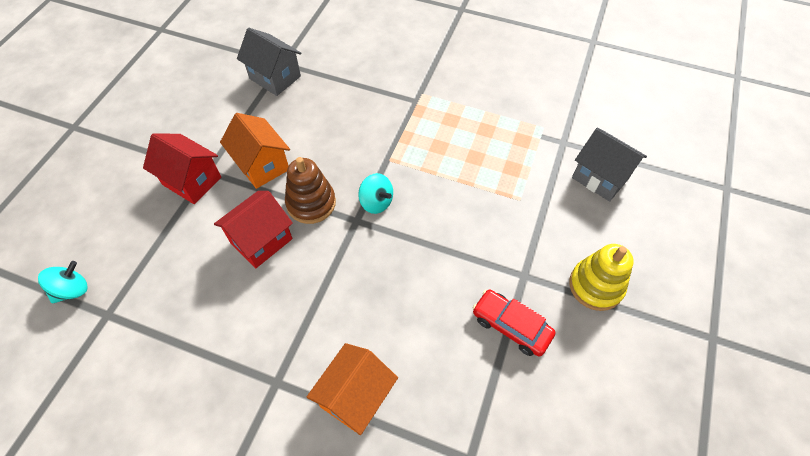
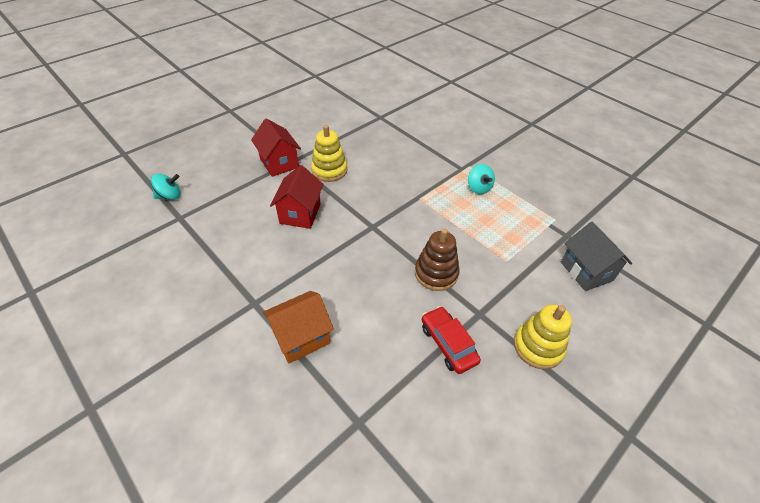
camera: 25 degrees right, 10 degrees down
red house [214,191,293,268] -> red house turned 60 degrees counterclockwise [270,165,324,229]
orange house [220,113,290,189] -> yellow stacking toy [311,125,347,182]
grey house [237,28,302,96] -> none
brown stacking toy [285,157,336,224] -> brown stacking toy moved to [415,228,460,291]
turquoise spinning top [358,173,393,214] -> turquoise spinning top moved to [468,164,495,194]

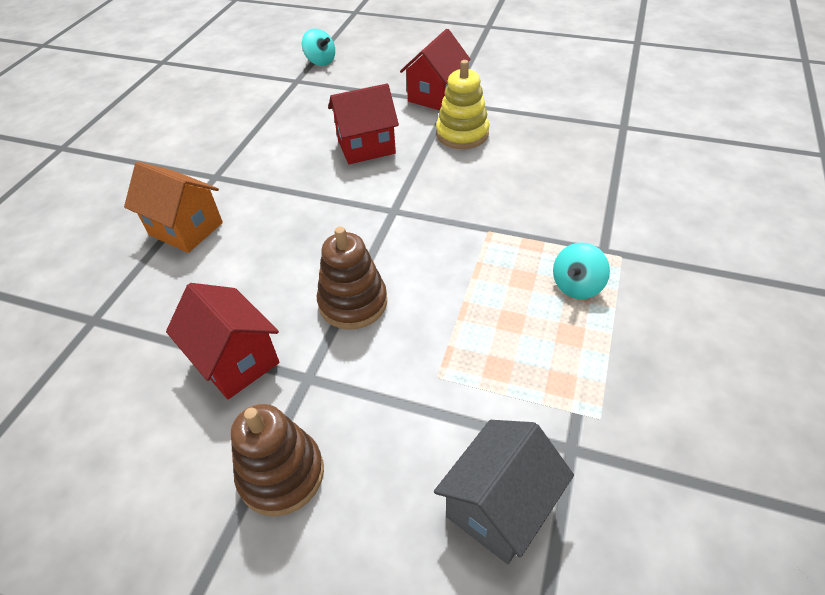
camera: 65 degrees right, 0 degrees up
red car [422,306,481,374] -> red house [166,283,280,399]
yellow stacking toy [514,304,572,369] -> brown stacking toy [231,404,324,516]

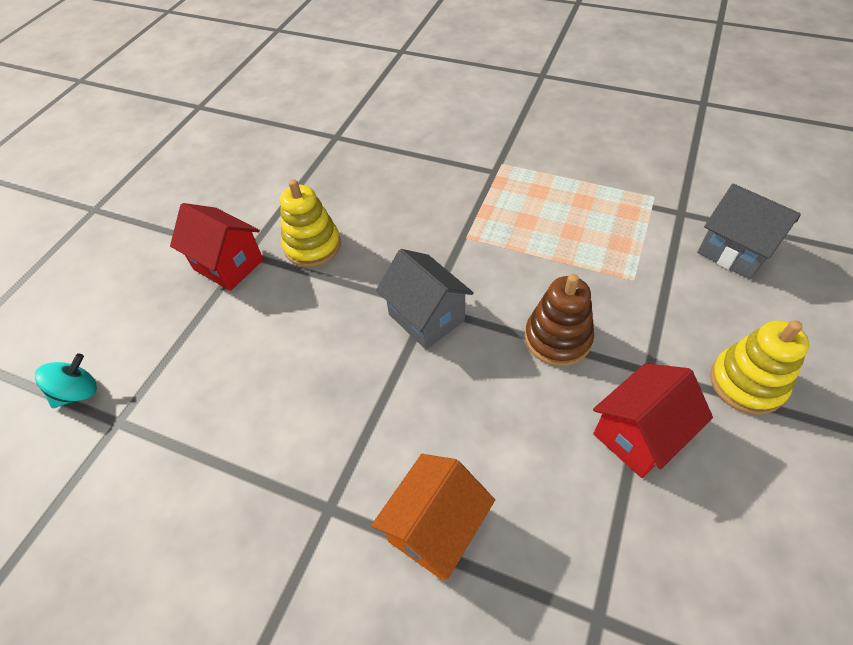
camera: 85 degrees left, 5 degrees up
brown stacking toy [231,404,324,516] -> yellow stacking toy [710,320,809,415]
red house [328,83,399,164] -> none
turquoise spinning top [553,243,610,299] -> none
none -> grey house [376,249,474,350]

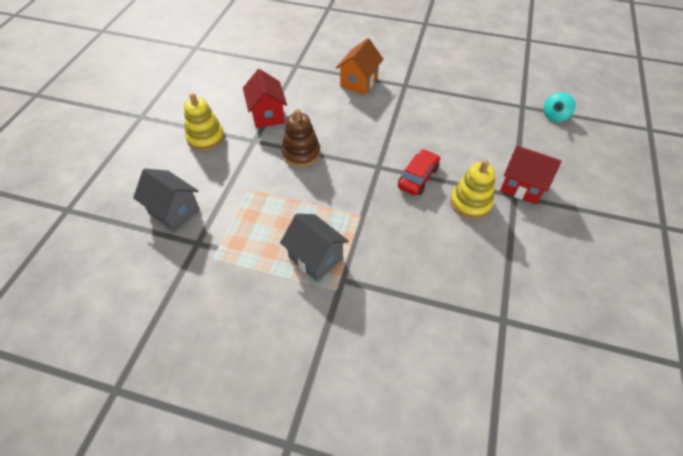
camera: 170 degrees right, 0 degrees up
grey house [376,249,474,350] -> grey house moved to [280,213,349,282]
red house [593,363,713,478] -> red house turned 60 degrees counterclockwise [243,69,287,128]
none -> red car [398,149,440,196]

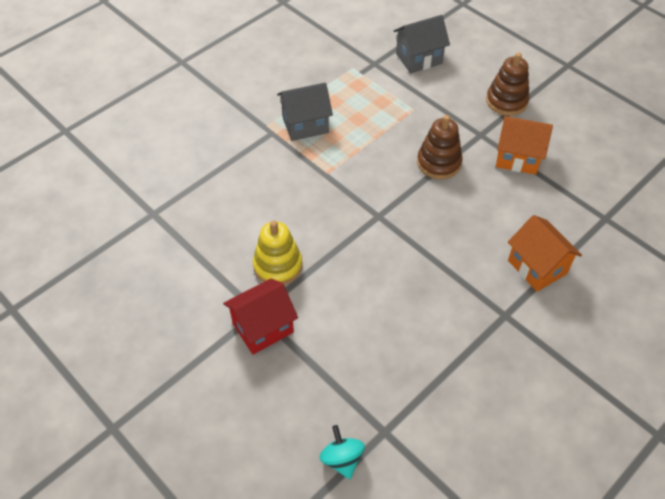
camera: 120 degrees right, 0 degrees up
yellow stacking toy [184,93,224,151] -> brown stacking toy [486,52,530,116]
red house [243,69,287,128] -> orange house [496,116,553,175]
red car [398,149,440,196] -> none

